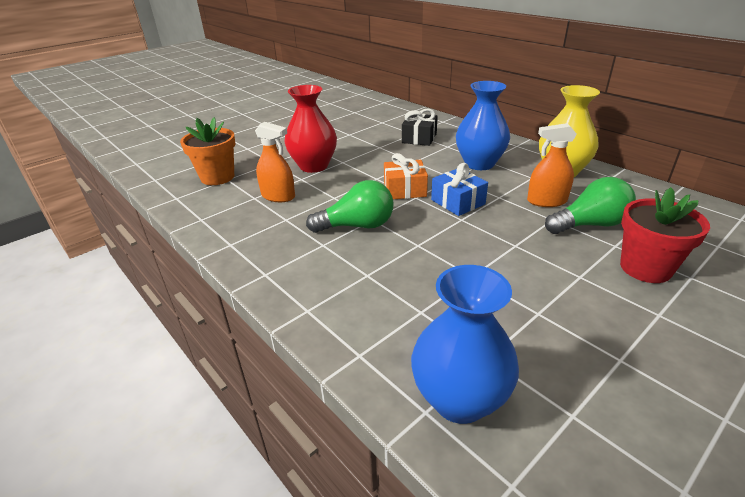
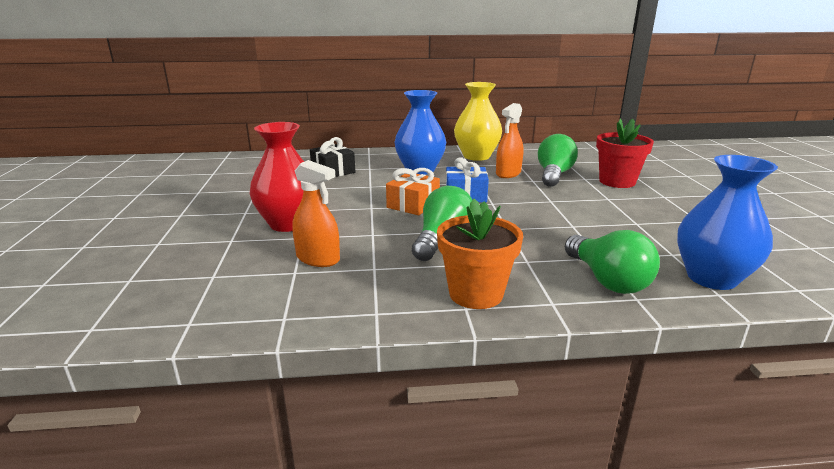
camera: 55 degrees left, 10 degrees down
orange flower pot [180,117,235,185] -> orange flower pot moved to [437,199,523,309]
orange spray bottle [255,122,295,202] -> orange spray bottle turned 60 degrees clockwise [292,160,340,267]
none -> green light bulb [565,230,660,294]

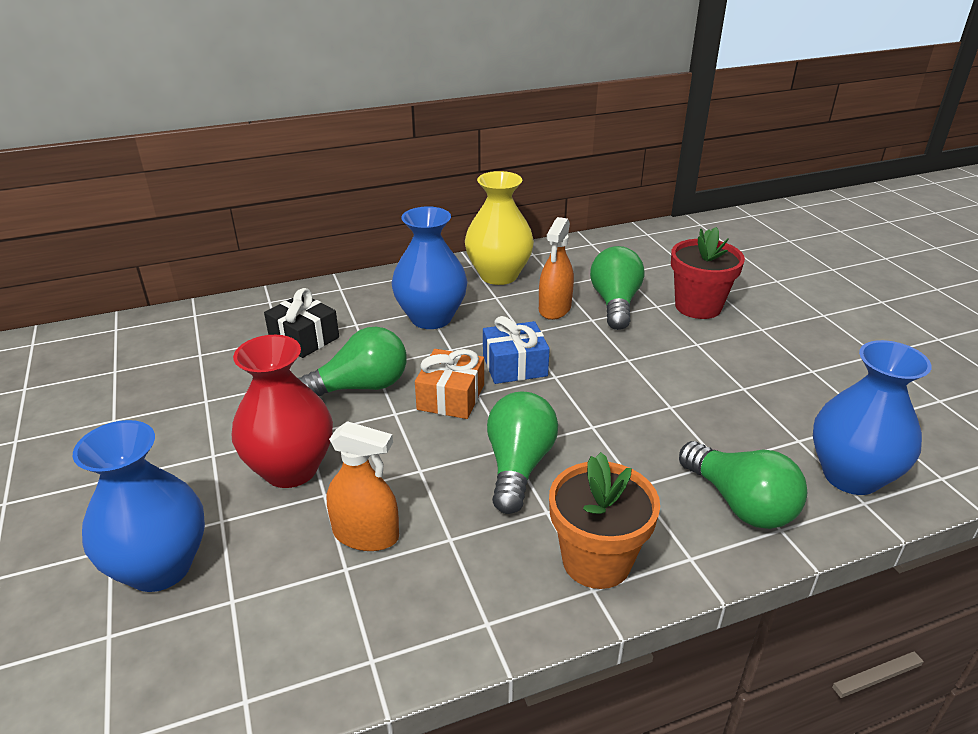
camera: 15 degrees left, 10 degrees up
none -> blue vase [73,420,205,592]
none -> green light bulb [298,327,406,396]

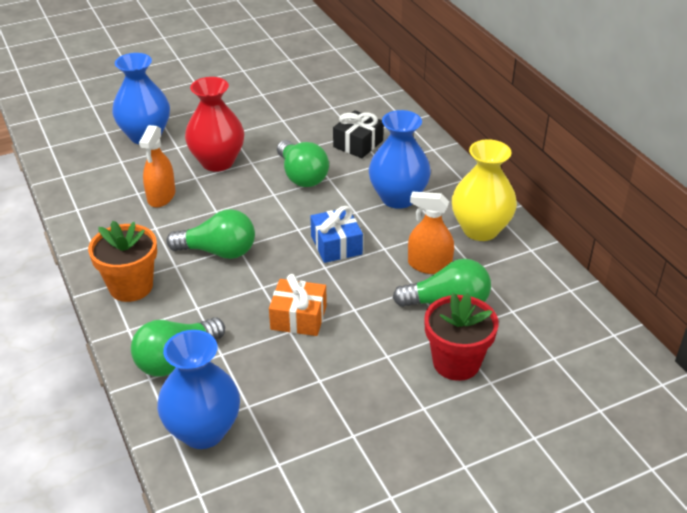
camera: 85 degrees right, 5 degrees up
orange gift [415,349,484,419] -> orange gift moved to [269,274,327,336]

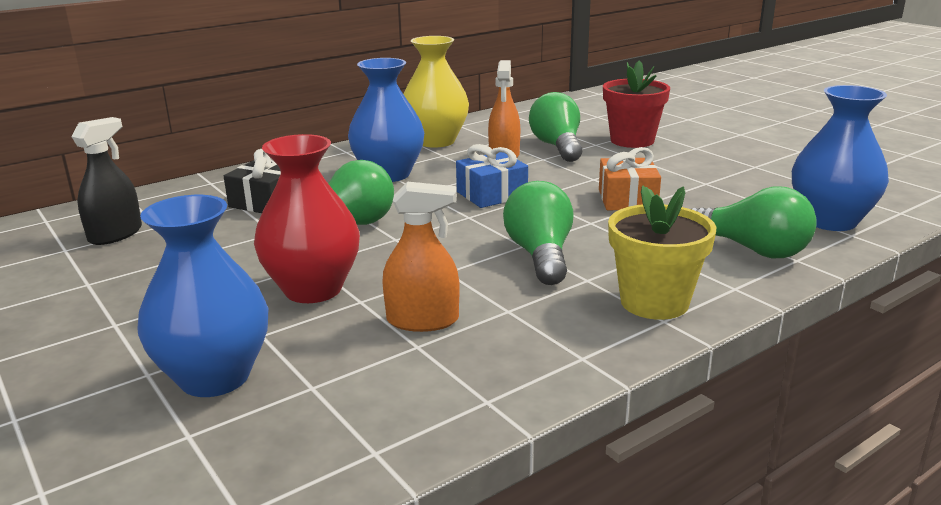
camera: 100 degrees left, 15 degrees down
orange flower pot [88,221,157,302] -> yellow flower pot [608,186,716,320]
none -> black spray bottle [71,117,142,245]

